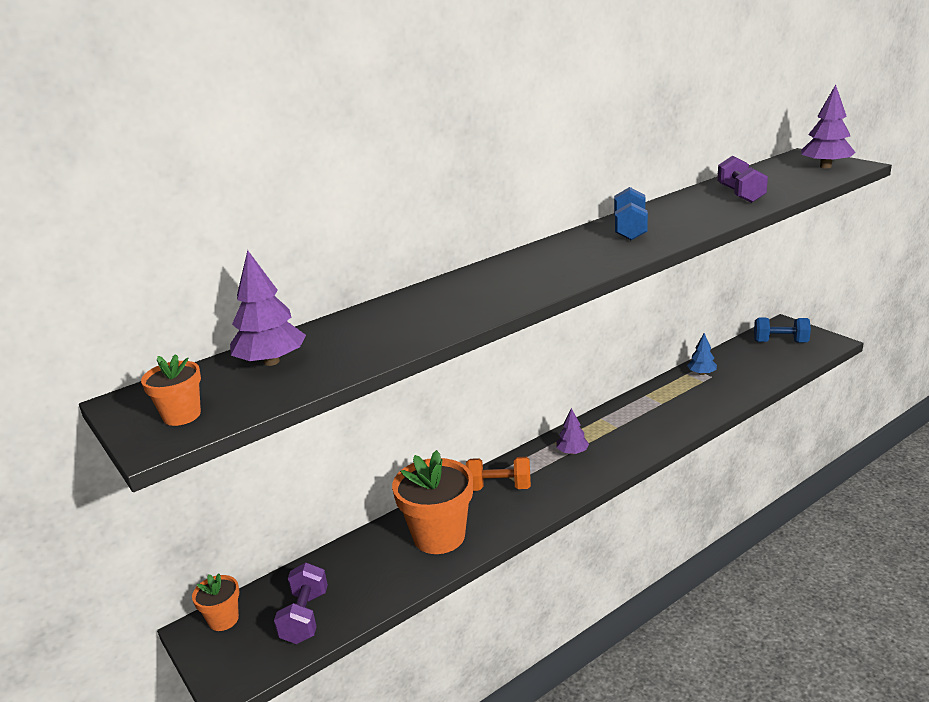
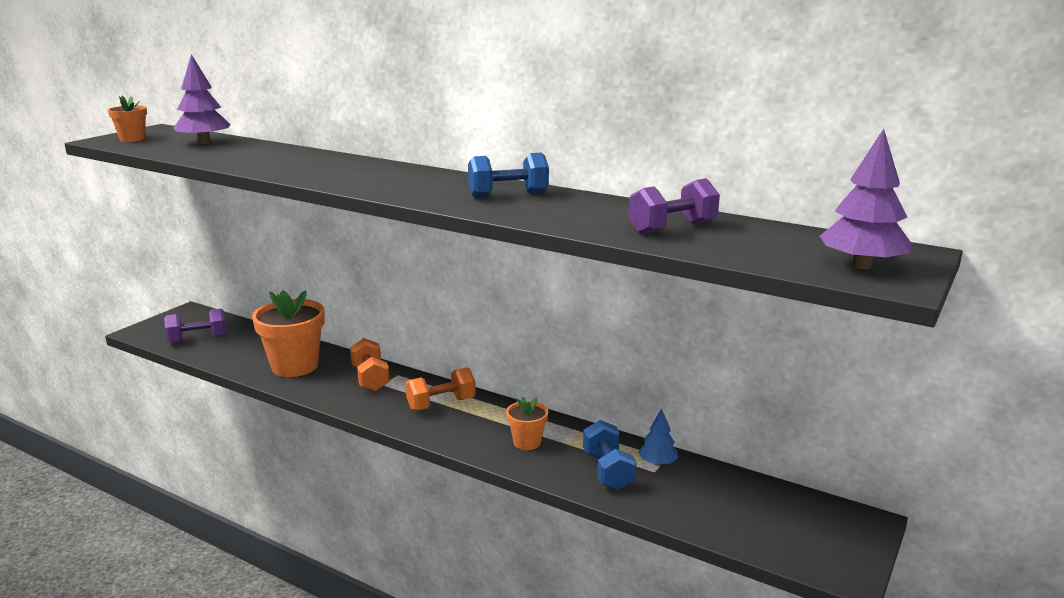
camera: 65 degrees right, 5 degrees down
orange flower pot [192,573,239,631] -> orange flower pot moved to [506,396,548,450]
purple tree [556,408,589,454] -> orange dumbbell [405,367,476,411]
blue dumbbell [754,318,811,343] -> blue dumbbell moved to [583,420,636,490]

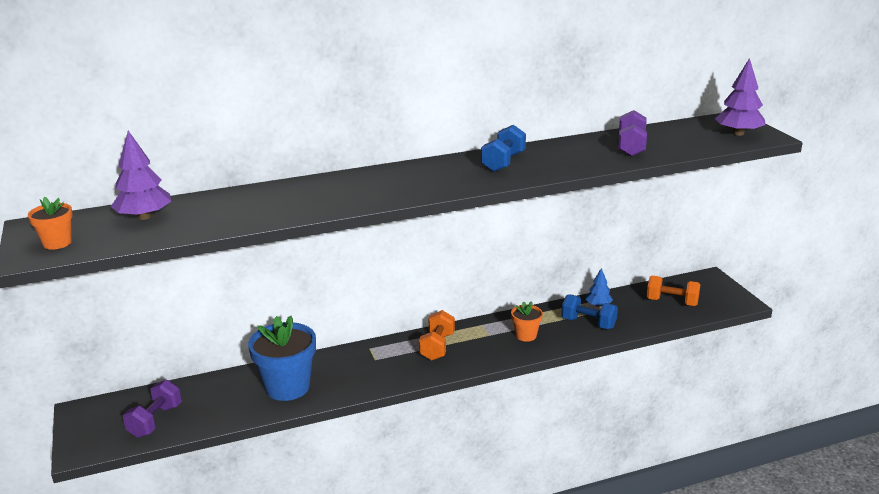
camera: 50 degrees left, 5 degrees up
orange flower pot [252,290,325,377] -> blue flower pot [248,316,316,401]
orange dumbbell [350,338,390,391] -> orange dumbbell moved to [647,276,700,306]

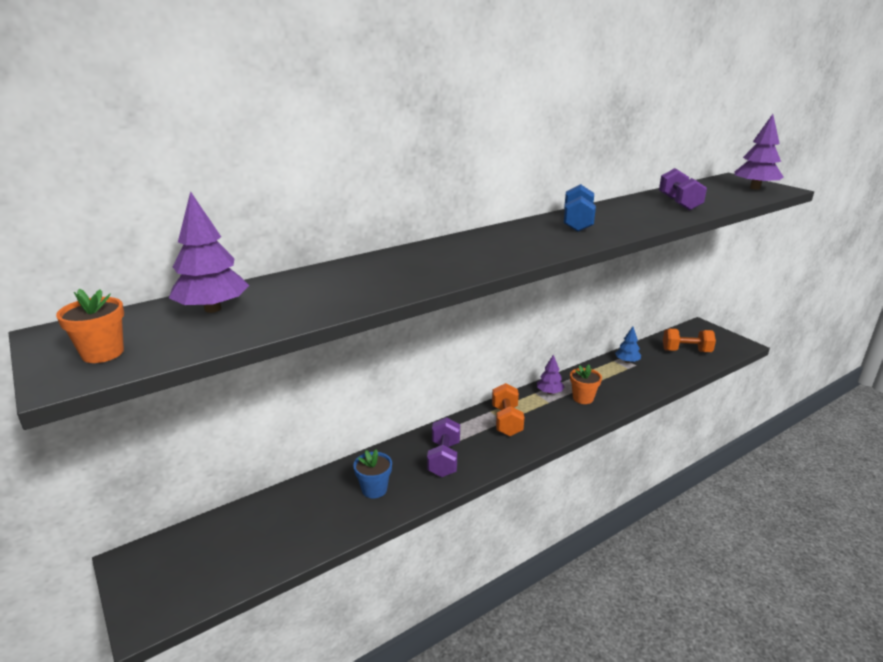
camera: 15 degrees left, 0 degrees up
purple dumbbell [123,380,182,438] -> purple dumbbell moved to [427,417,460,477]
blue flower pot [248,316,316,401] -> blue flower pot [353,449,392,498], size x0.52
blue dumbbell [561,294,618,329] -> none
none -> purple tree [537,355,565,394]

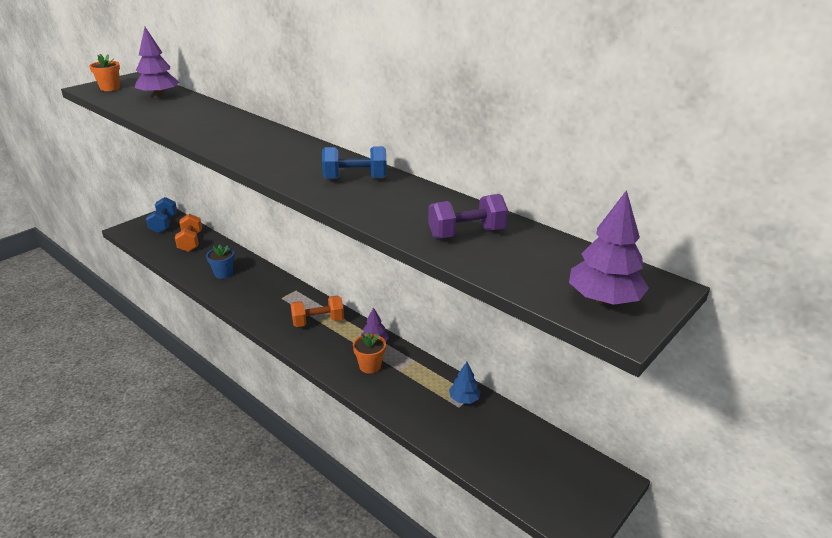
camera: 75 degrees right, 5 degrees up
purple dumbbell [427,417,460,477] -> none
orange dumbbell [663,329,716,352] -> orange dumbbell moved to [175,214,202,252]
none -> blue dumbbell [146,197,177,233]

